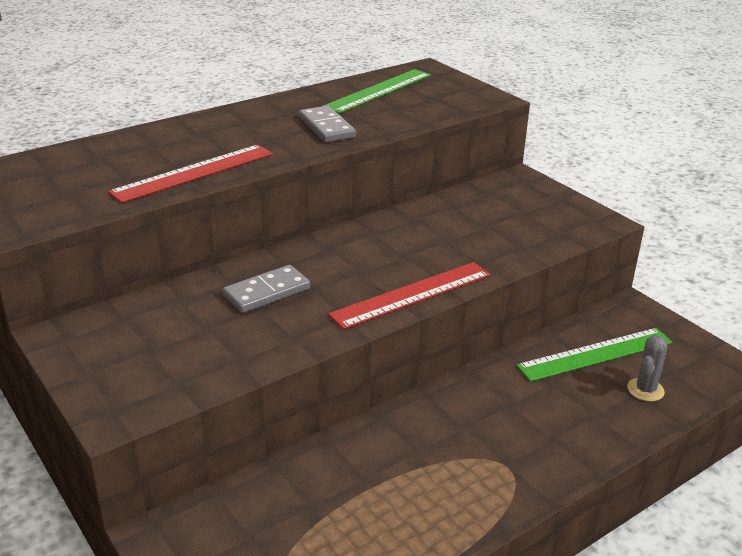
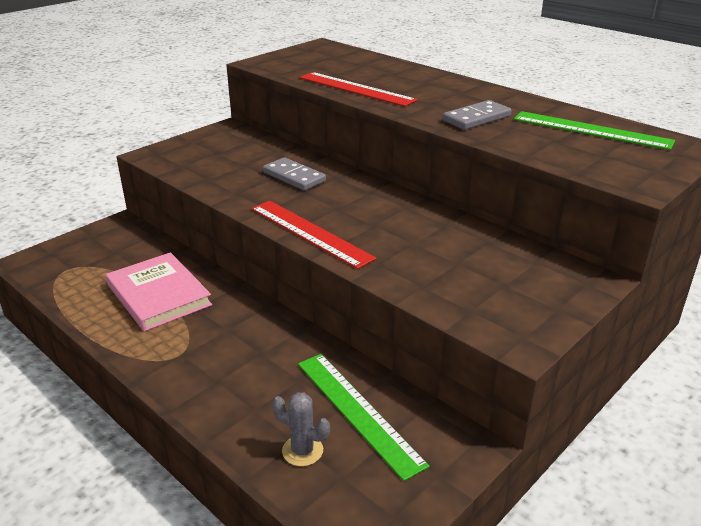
camera: 80 degrees right, 0 degrees up
none -> pink book [106,252,212,331]

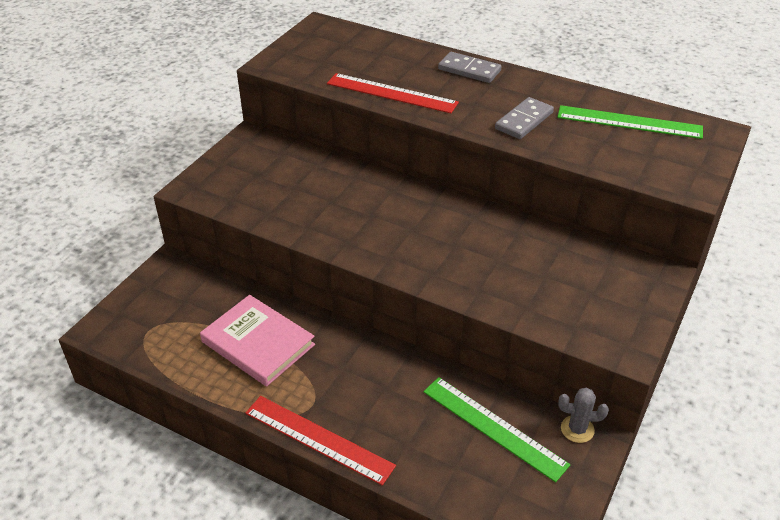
camera: 15 degrees left, 10 degrees up
red ruler [251,201,377,269] -> red ruler moved to [245,396,396,486]
grey domino [263,157,326,191] -> grey domino moved to [438,52,501,83]
grey cactus [272,392,330,466] -> grey cactus moved to [558,388,609,443]

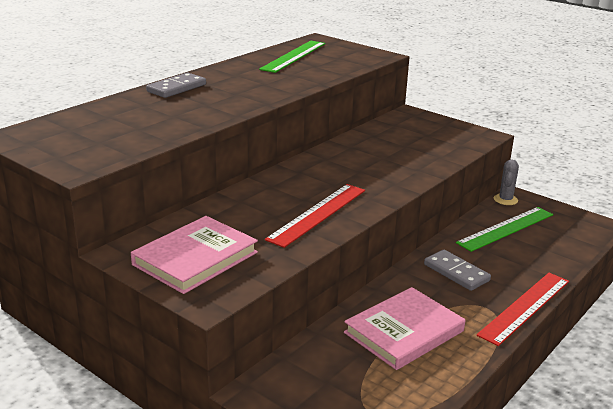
camera: 80 degrees left, 15 degrees down
red ruler [327,73,459,113] -> red ruler moved to [265,184,365,248]
grey domino [495,97,554,139] -> grey domino moved to [424,250,491,291]
none -> pink book [131,216,258,294]

